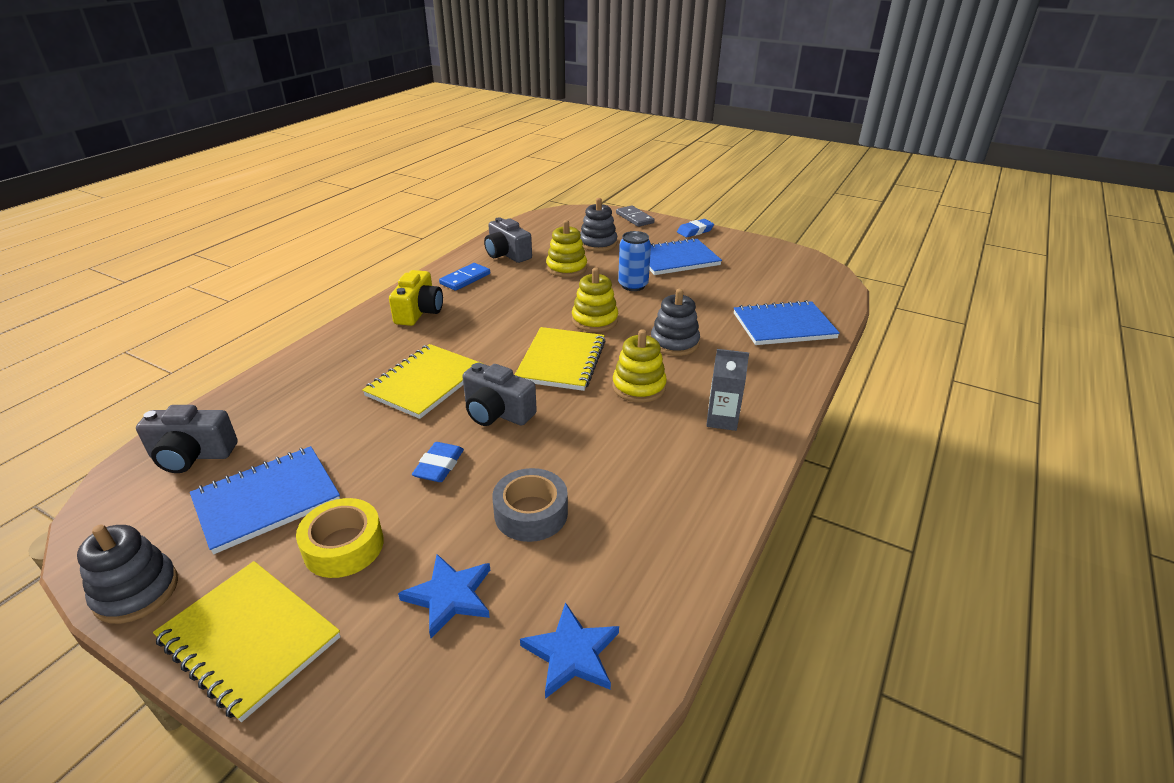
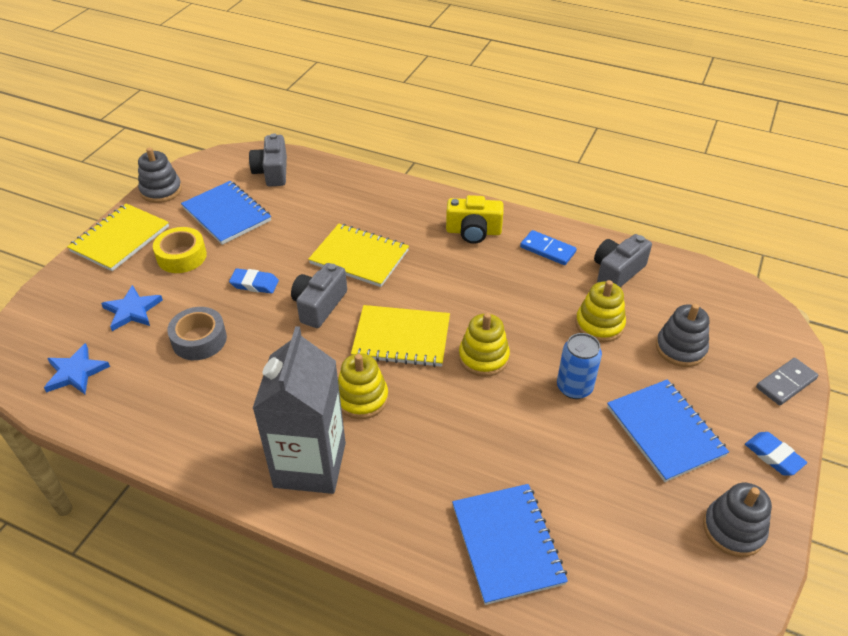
camera: 85 degrees right, 10 degrees up
grey stacking toy [651,289,700,356] -> grey stacking toy moved to [703,483,772,557]
grey carton [706,349,749,431] -> grey carton [252,326,346,494], size x2.09

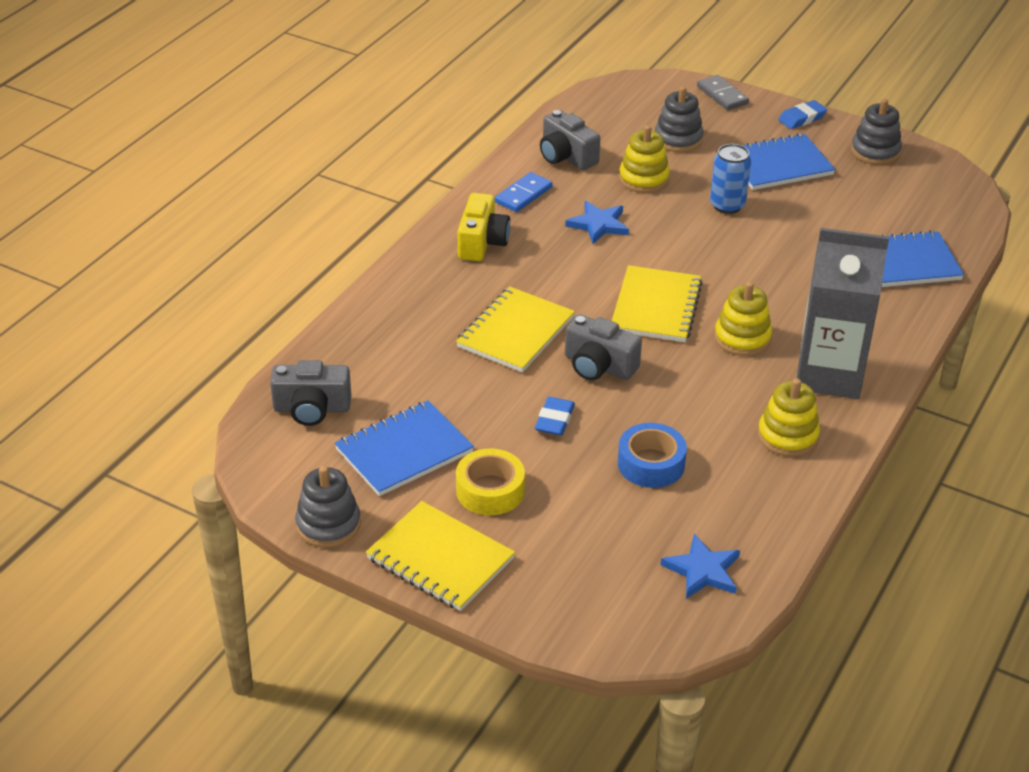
camera: 85 degrees left, 5 degrees down
blue star [101,285,163,331] -> blue star moved to [565,201,629,244]
grey tape [167,307,227,360] -> blue tape [618,423,687,488]
yellow stacking toy [459,313,510,377] -> yellow stacking toy moved to [758,378,820,457]

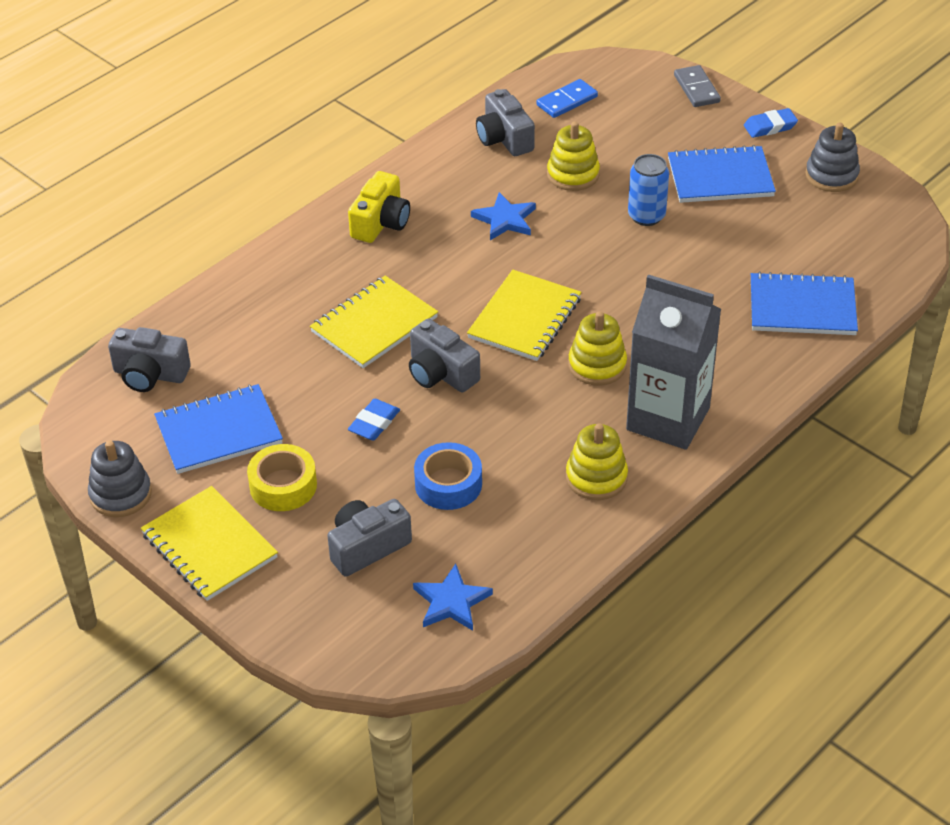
camera: 15 degrees right, 5 degrees up
blue domino [495,172,553,212] -> blue domino moved to [536,79,598,118]
grey stacking toy [655,86,704,152] -> none
none -> grey camera [328,499,412,577]

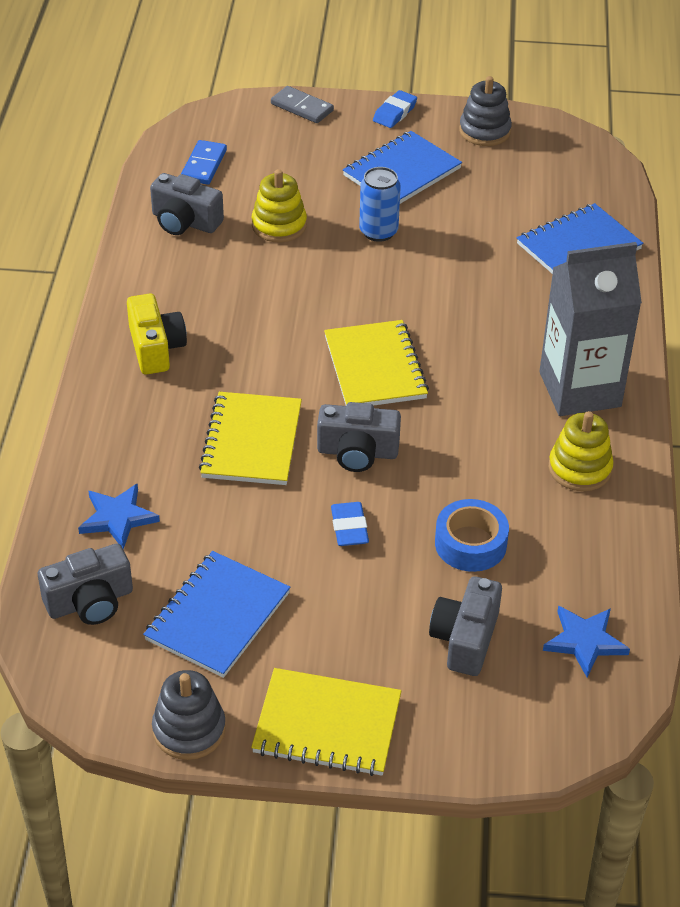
camera: 40 degrees left, 0 degrees up
yellow tape [247,444,317,511] -> none
blue star [471,192,536,240] -> blue star moved to [78,484,160,549]
yellow stacking toy [568,311,627,386] -> none

